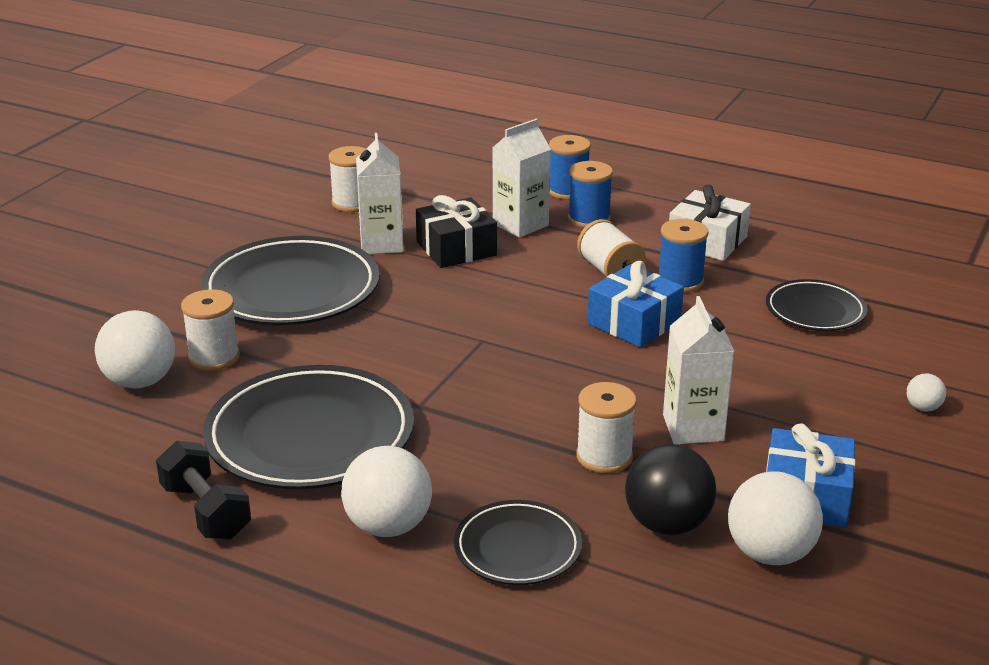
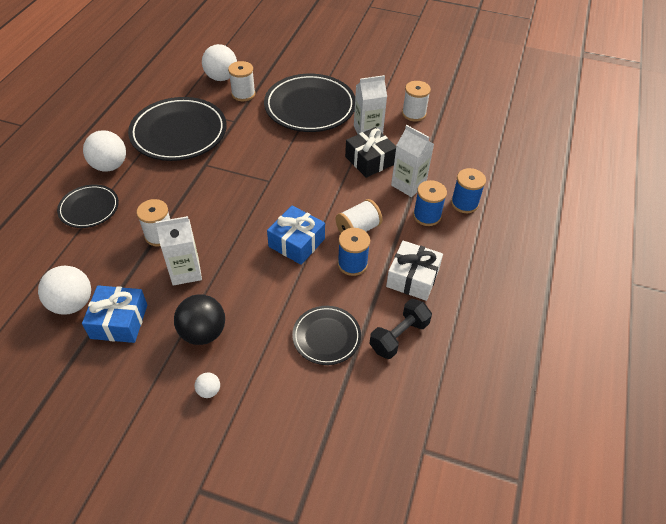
camera: 80 degrees right, 20 degrees up
black dumbbell [156,441,251,539] -> black dumbbell moved to [369,299,432,359]
black ball [625,444,716,535] -> black ball moved to [174,294,225,345]

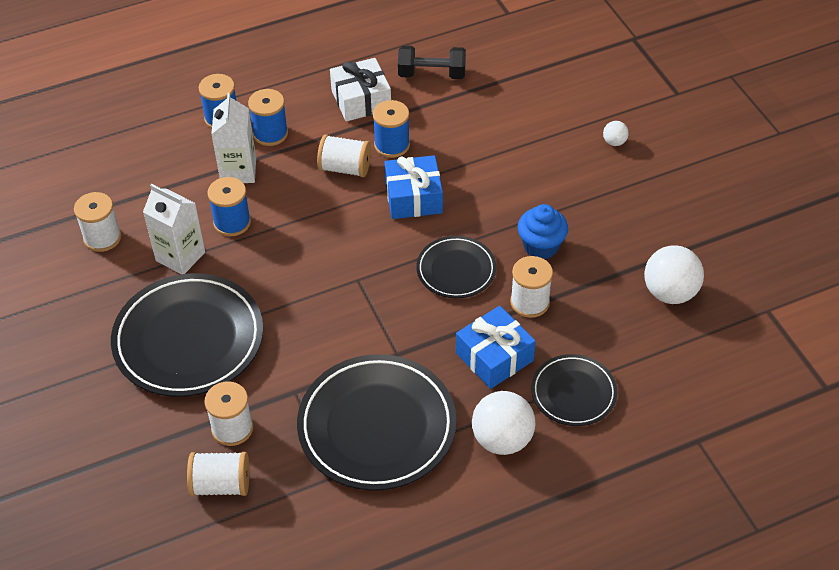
camera: 130 degrees left, 0 degrees up
blue gift [82,285,147,343] -> blue gift moved to [456,306,536,389]
white carton [155,216,202,285] -> blue cupcake [518,204,568,259]
black ball [174,294,225,345] -> none
white ball [202,44,237,81] -> white spool [187,452,249,496]
black plate [292,306,361,365] -> black plate moved to [416,236,496,298]
black gift [345,127,396,178] -> blue spool [208,177,251,236]

